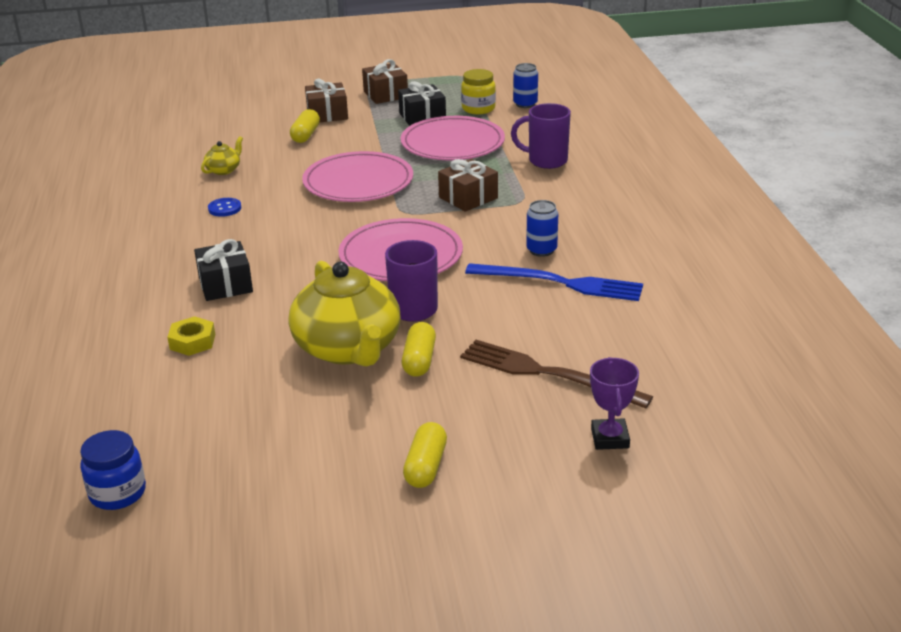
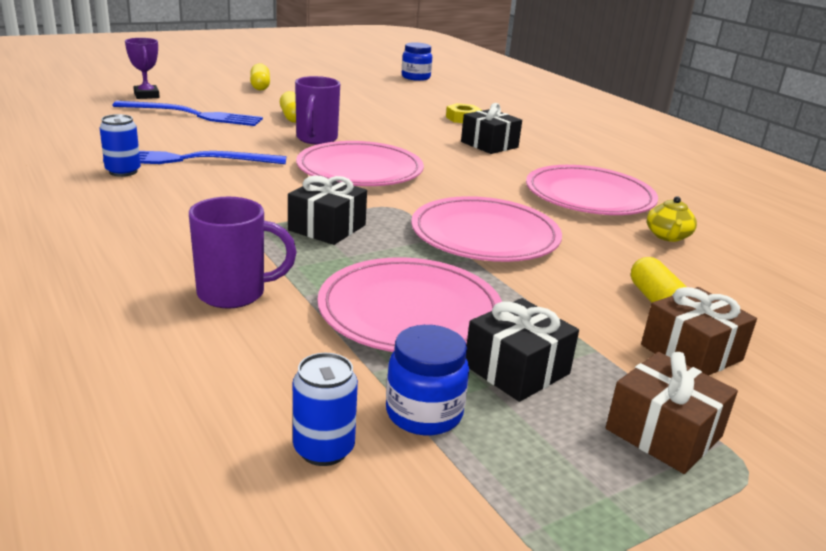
camera: 155 degrees right, 5 degrees down
blue button [208,198,241,217] -> pink plate [526,165,658,215]
yellow teapot [289,261,401,367] -> none
brown gift [438,159,498,212] -> black gift [288,175,367,245]
brown fork [460,340,653,409] -> blue fork [112,101,263,126]
yellow jar [461,69,496,114] -> blue jar [386,325,469,435]
blue can [526,200,558,257] -> blue can moved to [100,114,141,177]

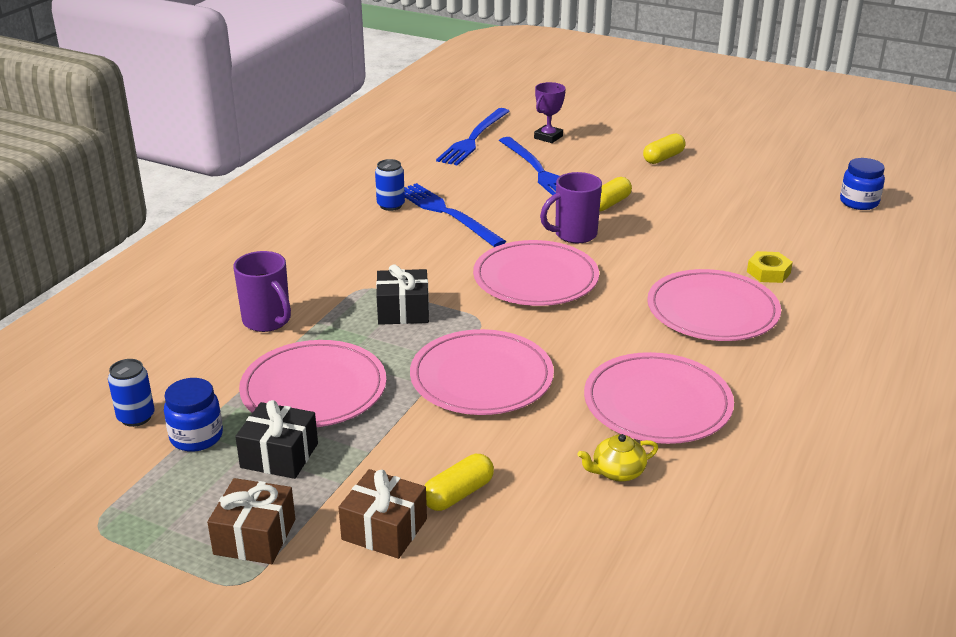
camera: 60 degrees right, 5 degrees up
black gift [461,103,522,154] -> pink plate [647,269,781,341]
none -> blue fork [436,108,510,166]

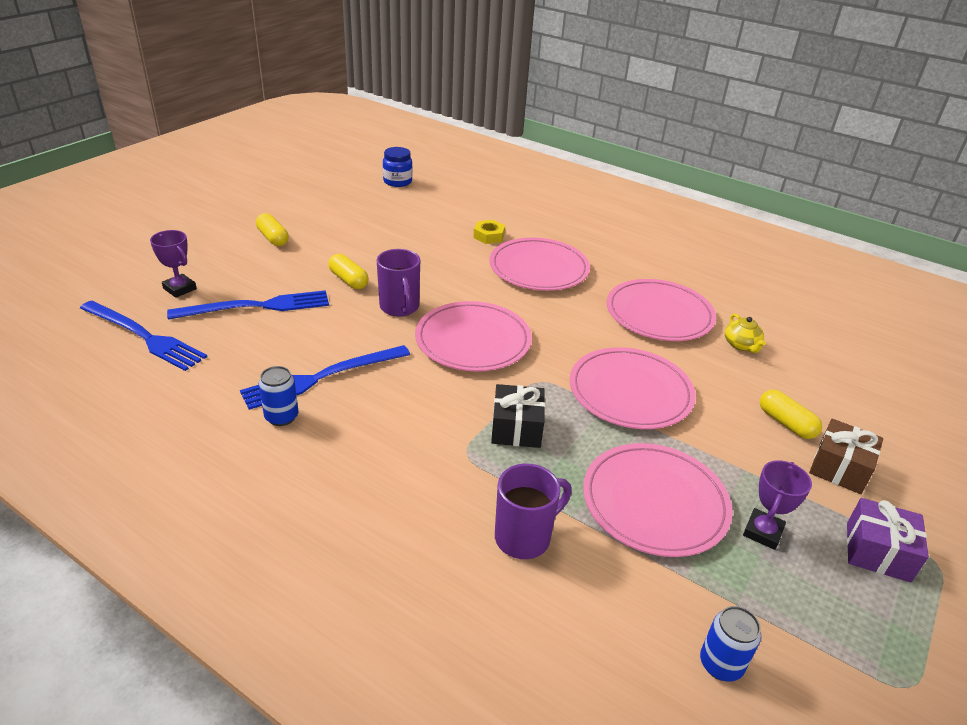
camera: 85 degrees left, 5 degrees up
blue jar [164,378,223,452] -> none
brown gift [207,478,295,564] -> purple gift [847,498,929,582]
black gift [235,400,318,479] -> purple trophy [743,460,812,550]

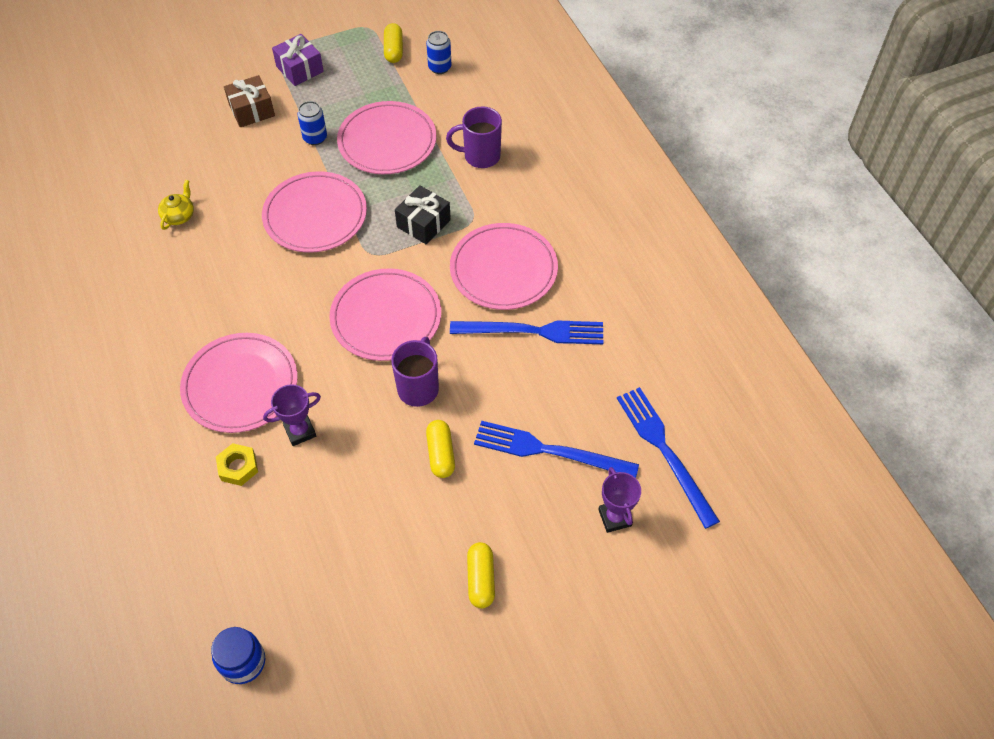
camera: 145 degrees left, 20 degrees up
blue can [259,366,299,426] -> blue can moved to [297,101,327,145]
pink plate [607,279,716,341] -> pink plate moved to [450,223,558,310]
purple trophy [743,460,812,550] -> purple trophy moved to [263,384,321,446]
yellow capsule [760,390,822,439] -> yellow capsule moved to [384,23,403,63]

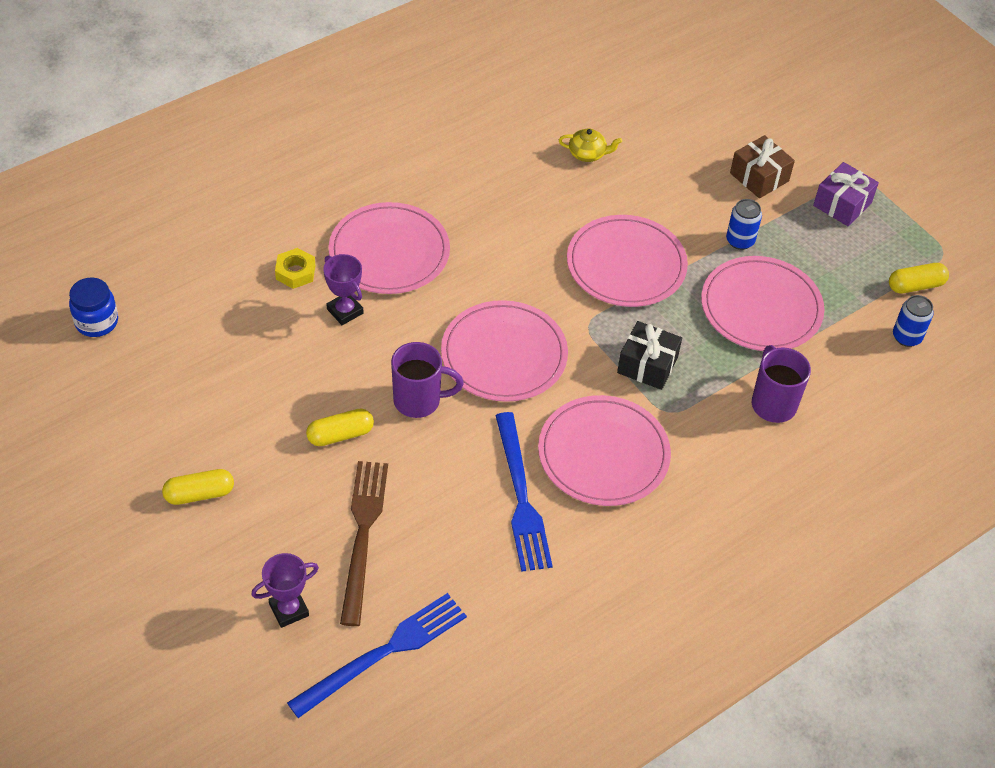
camera: 75 degrees right, 5 degrees down
blue fork [474,421,639,478] -> brown fork [340,461,388,626]

